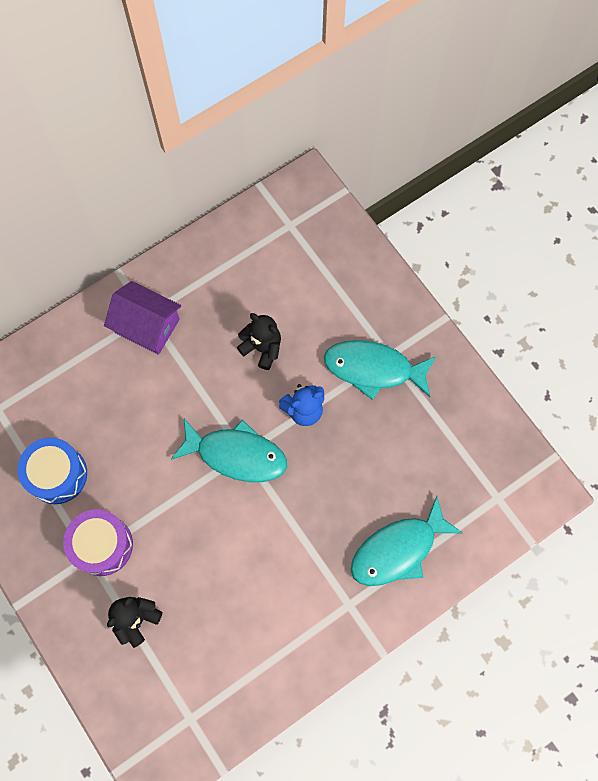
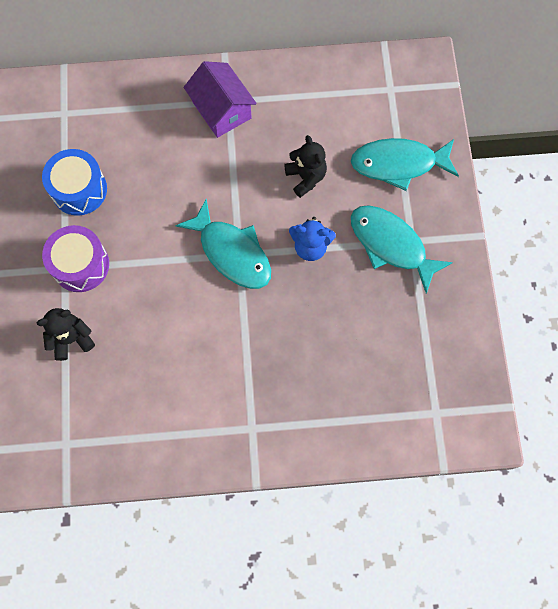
camera: 30 degrees right, 0 degrees up
turquoise fish [351,496,463,586] -> turquoise fish moved to [351,138,459,191]

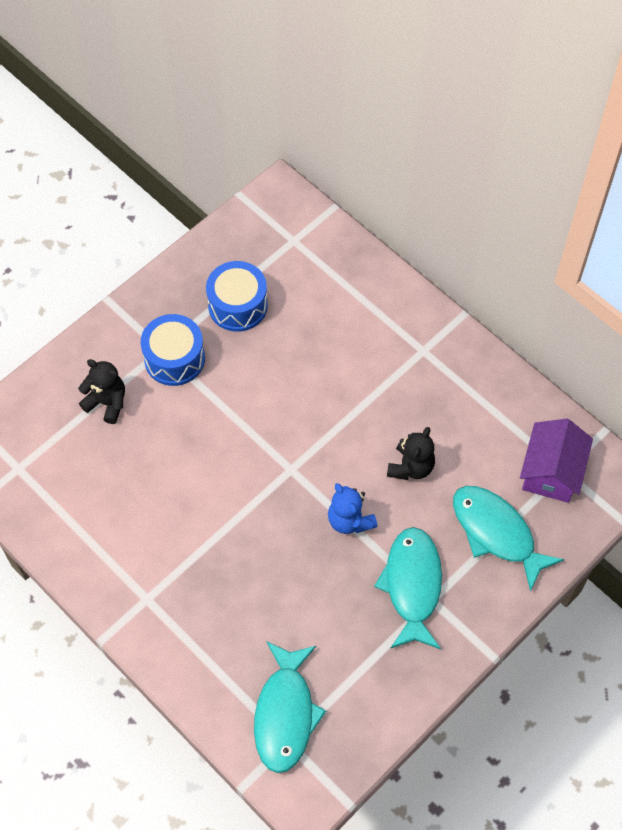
camera: 50 degrees right, 10 degrees down
purple drum [42,225,109,292] -> blue drum [141,314,205,386]
turquoise fish [175,199,271,289] -> turquoise fish moved to [254,641,326,773]
purple house [183,61,257,138] -> purple house moved to [520,419,593,503]

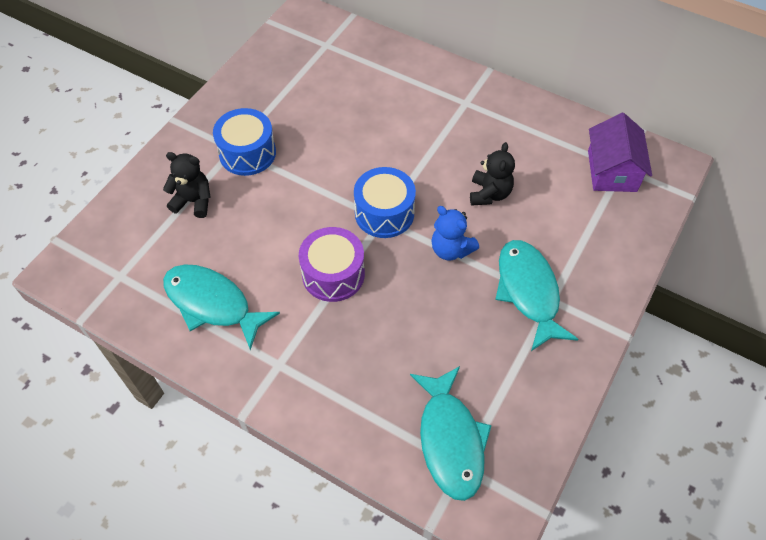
camera: 15 degrees left, 5 degrees down
blue drum [206,261,268,332] -> blue drum moved to [354,167,416,238]
turquoise fish [453,486,564,592] -> turquoise fish moved to [163,264,280,350]
none -> purple drum [299,227,365,302]

